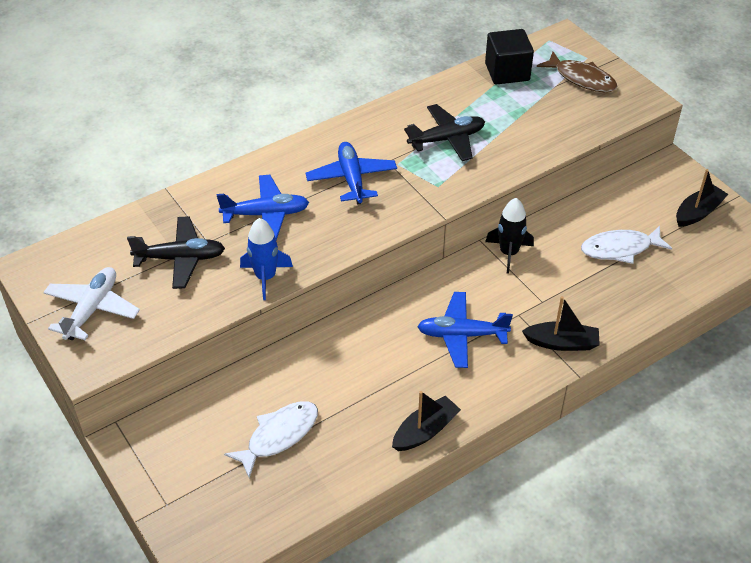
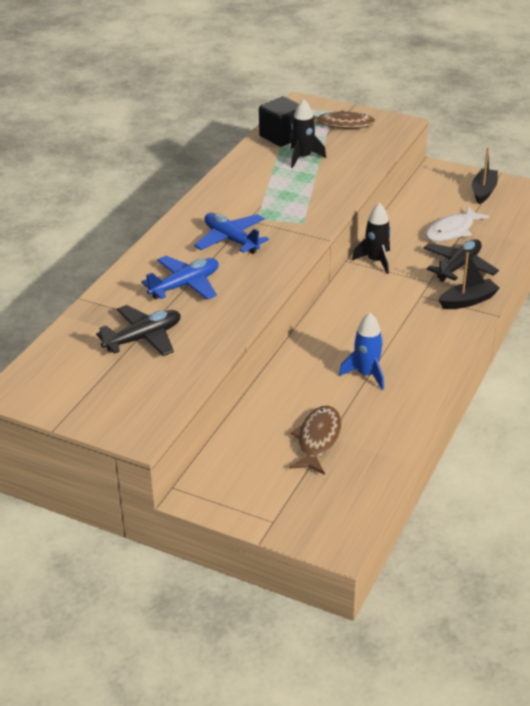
camera: 30 degrees left, 10 degrees down
white plane [43,267,140,340] -> none
white fish [224,401,318,478] -> brown fish [289,406,342,475]
blue rocket [240,218,293,300] -> blue rocket moved to [339,313,384,390]
black boat [392,391,461,451] -> none
black plane [404,104,485,161] -> black plane moved to [424,239,499,282]
blue plane [417,292,513,368] -> none
none -> black rocket [291,99,326,168]

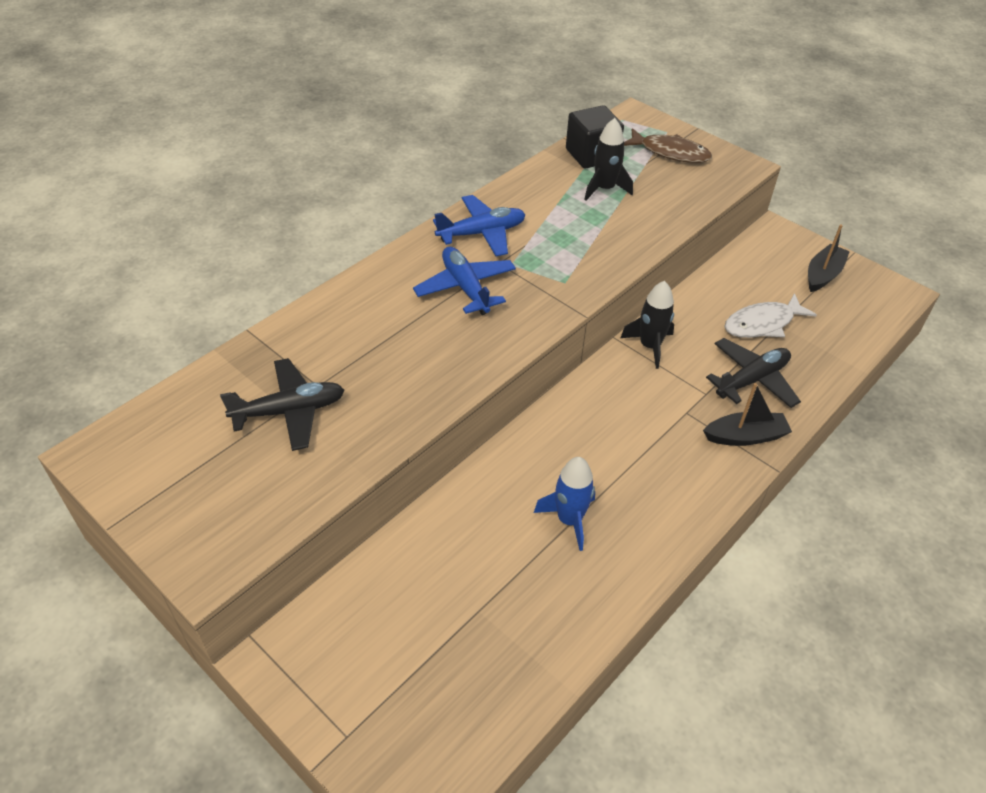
camera: 15 degrees right, 10 degrees up
blue plane [141,256,219,300] -> blue plane moved to [433,195,526,257]
brown fish [289,406,342,475] -> none

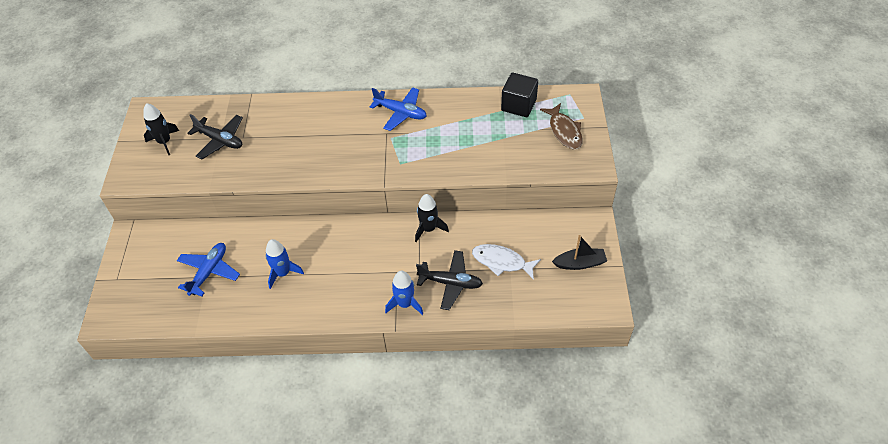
camera: 50 degrees right, 5 degrees up
blue plane [413,247,516,315] -> blue plane moved to [177,243,240,296]
black rocket [584,118,633,201] -> black rocket moved to [143,103,179,155]
black boat [703,383,792,446] -> blue rocket [385,271,423,315]

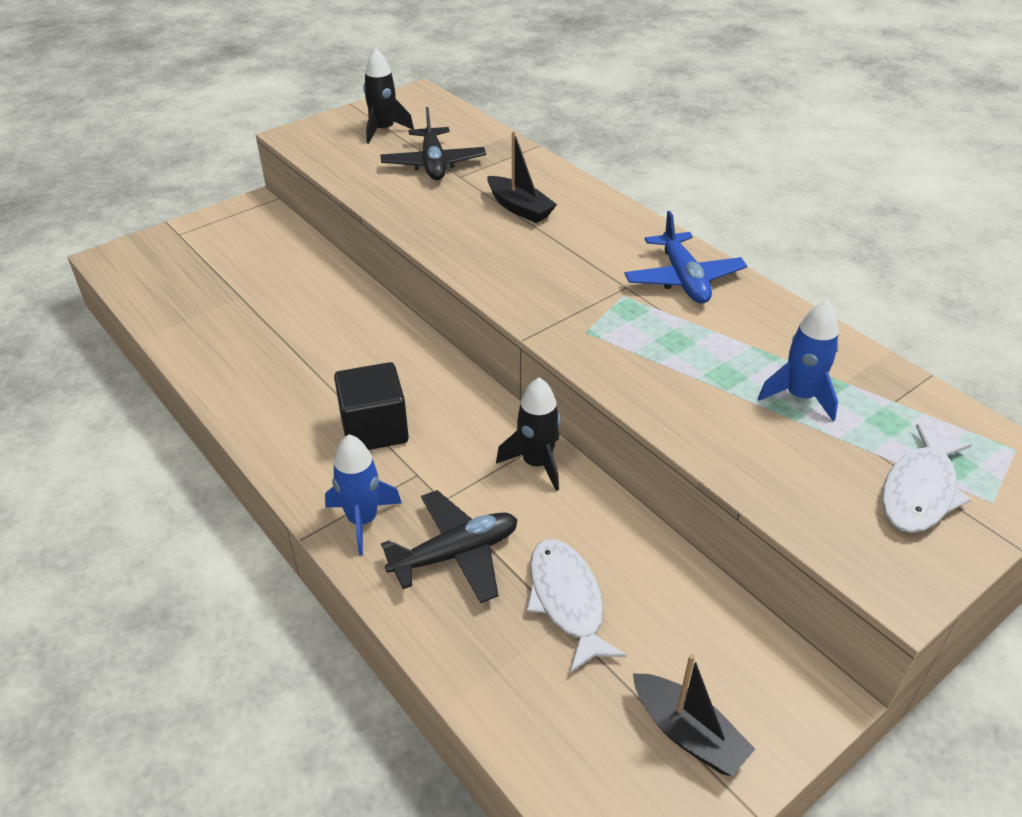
camera: 50 degrees right, 10 degrees down
blue plane [177,243,240,296] -> none
blue rocket [266,239,304,289] -> blue rocket moved to [758,300,839,421]
black plane [416,250,483,310] -> black plane turned 90 degrees counterclockwise [381,490,518,603]
black cube [501,73,538,117] -> black cube moved to [334,362,409,450]
brown fish [540,103,583,149] -> white fish [882,424,972,533]
none -> black boat [487,131,557,223]

